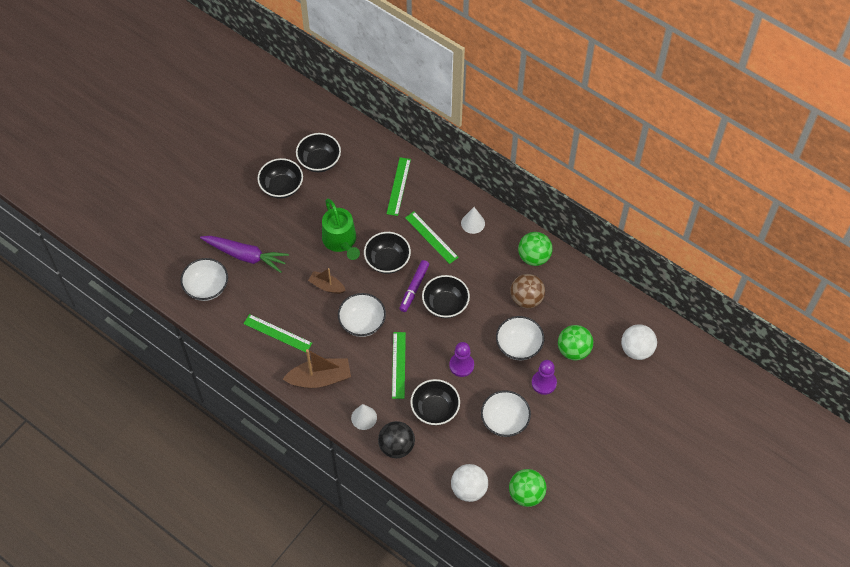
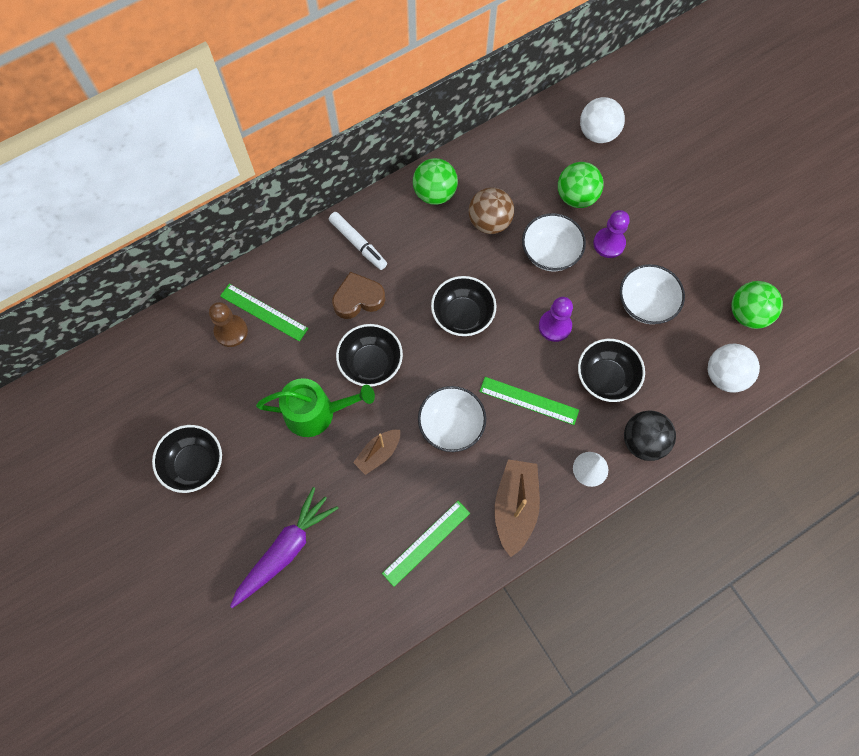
camera: 70 degrees left, 10 degrees up
white bowl [181,258,228,301] -> none
black bowl [296,133,341,172] -> none
purple marker [399,260,429,312] -> none
green ruler [405,212,459,264] -> brown heart [332,272,385,319]
white cone [461,207,485,234] -> white marker [329,212,387,270]
none -> brown pawn [209,302,248,347]

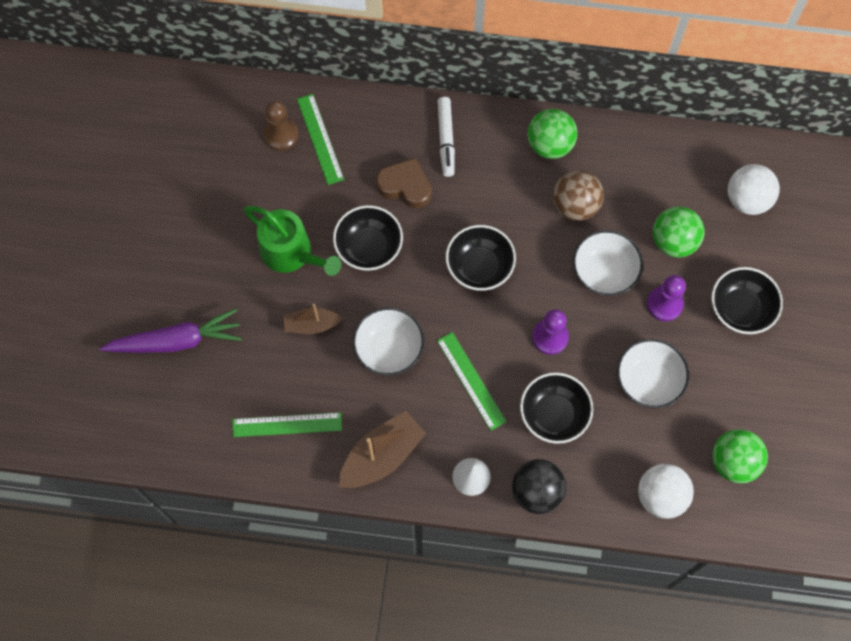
camera: 40 degrees right, 0 degrees up
black bowl [152,425,222,493] -> black bowl moved to [711,267,783,334]

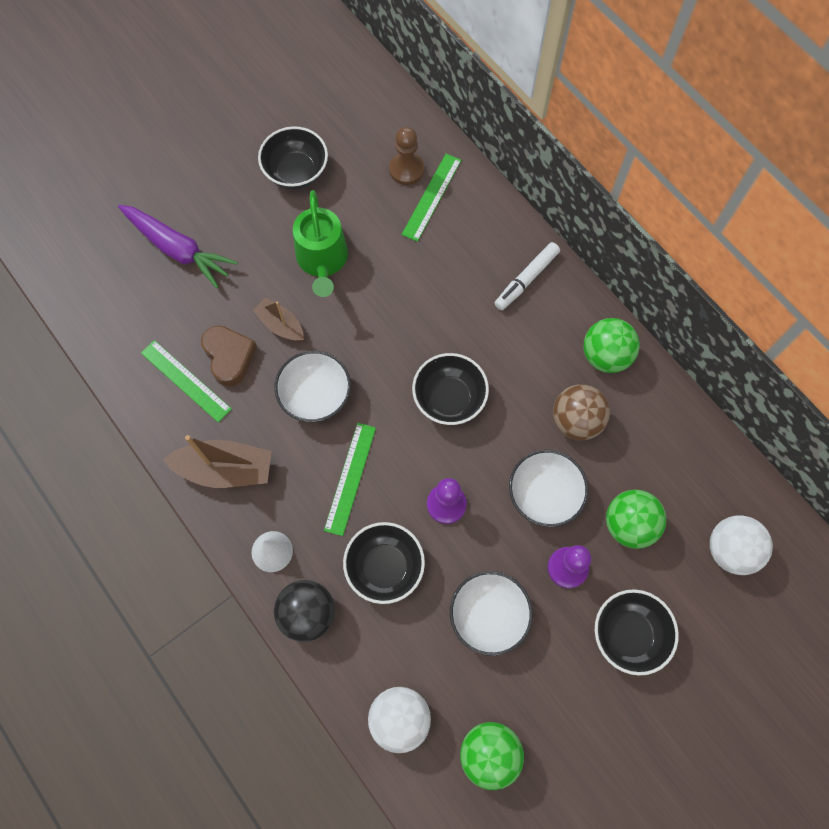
camera: 45 degrees right, 0 degrees up
black bowl [333,205,403,271] -> black bowl moved to [258,126,328,189]
brown heart [376,158,431,209] -> brown heart moved to [201,326,257,386]

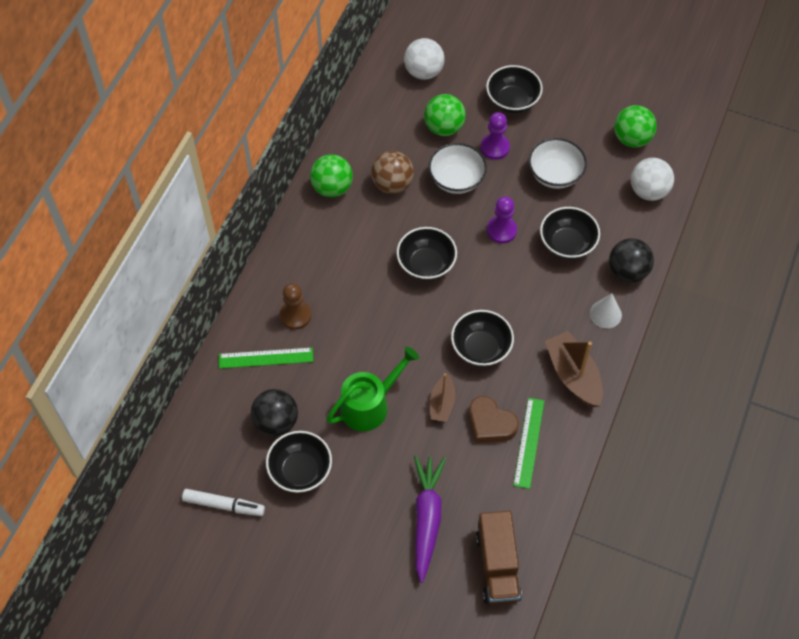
camera: 120 degrees left, 10 degrees down
brown heart [201,326,257,386] -> brown heart turned 90 degrees counterclockwise [469,396,519,443]
white bowl [274,351,351,422] -> black bowl [451,310,514,367]
green ruler [324,423,376,536] -> none
brown pawn [389,127,424,185] -> brown pawn moved to [280,283,311,330]
white marker [494,242,560,310] -> white marker moved to [182,489,265,516]
none -> black ball [251,389,298,436]
none -> brown truck [476,511,522,605]

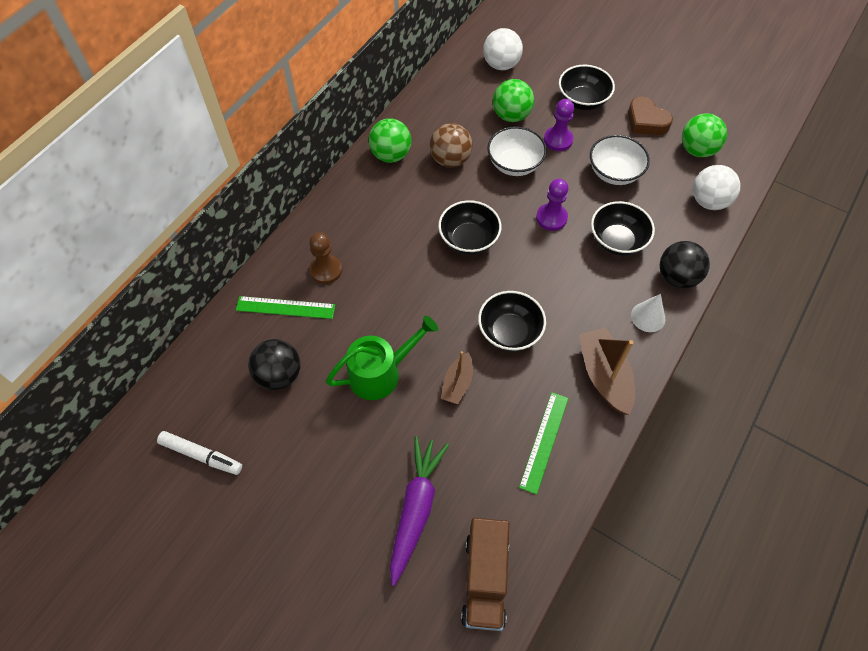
camera: 10 degrees right, 0 degrees up
black bowl [266,431,332,493] -> none
brown heart [469,396,519,443] -> brown heart moved to [628,96,673,135]

